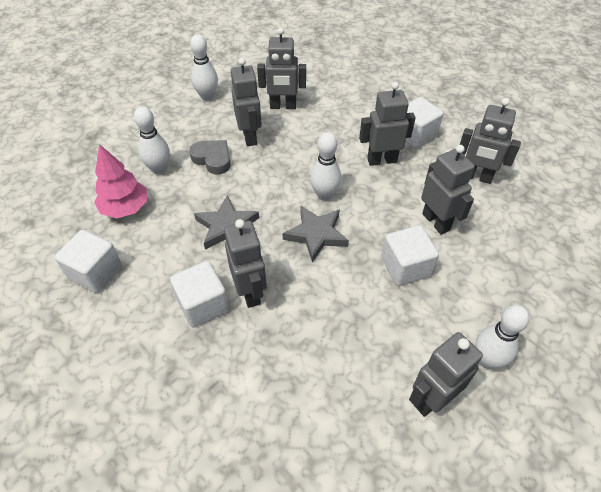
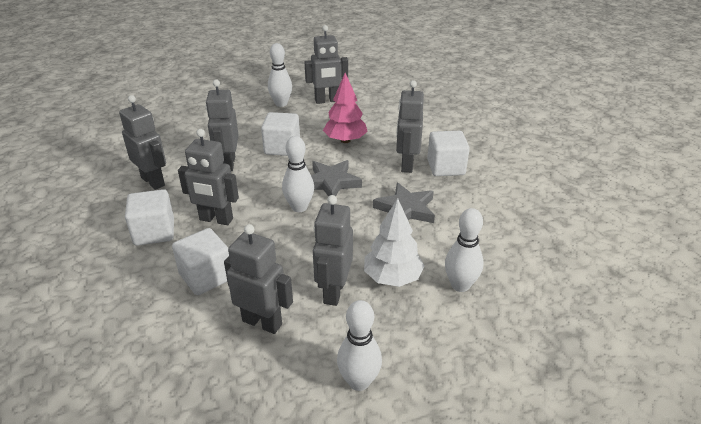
camera: 155 degrees left, 15 degrees down
white cube [55,230,122,293] -> white cube moved to [172,228,229,295]
pink tree [94,144,147,219] -> pink tree moved to [323,73,368,143]
grey heart [189,140,231,175] -> white tree [364,198,425,287]

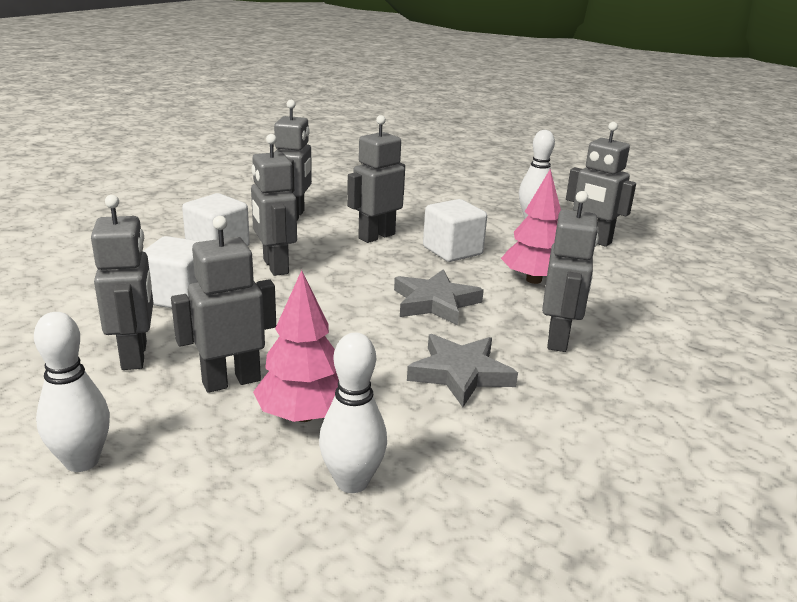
camera: 50 degrees right, 10 degrees down
white bowling pin [282,136,314,212] -> none
white tree [364,198,425,287] -> pink tree [253,270,339,422]
grey robot [396,80,424,173] -> grey robot turned 135 degrees clockwise [542,191,599,352]
white cube [427,131,470,176] -> none

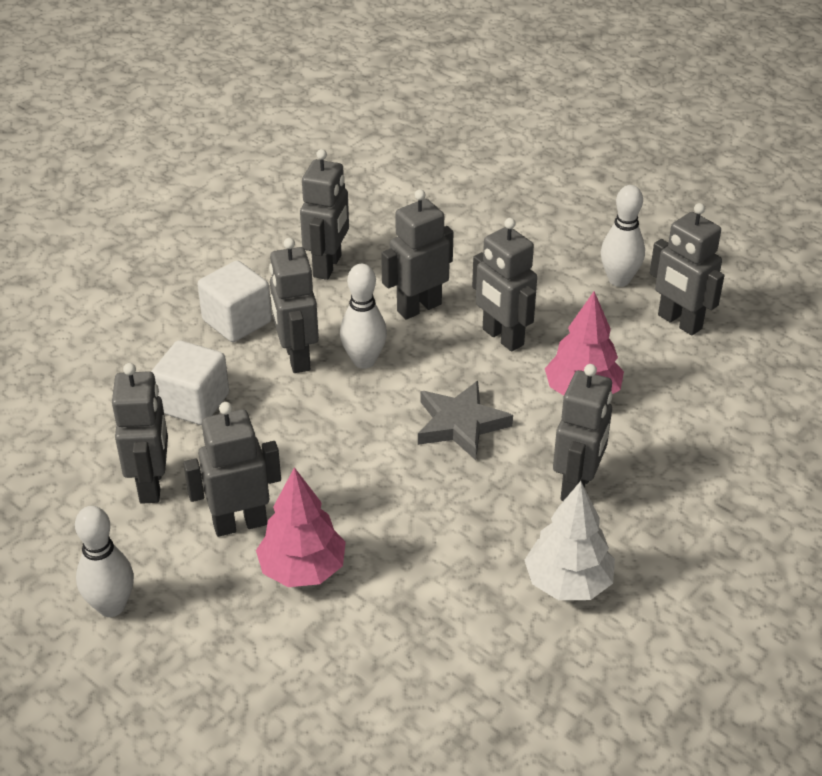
camera: 10 degrees right, 15 degrees up
white bowling pin [319,332,387,493] -> white bowling pin moved to [340,264,387,369]
grey star [407,334,518,407] -> none
white cube [423,199,487,262] -> grey robot [472,218,537,352]
none -> white tree [525,481,615,600]

